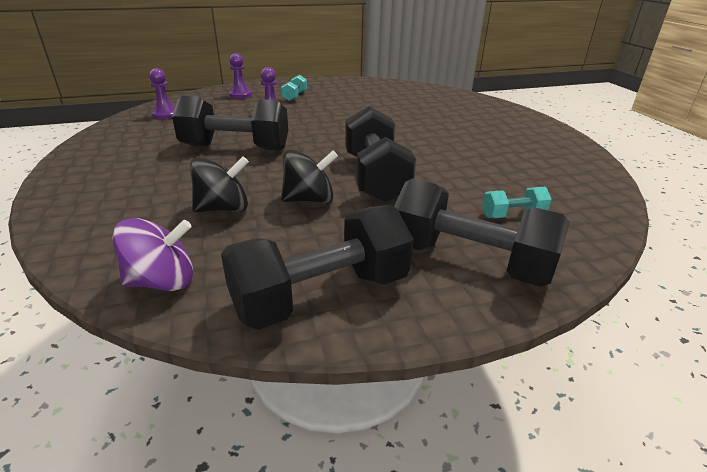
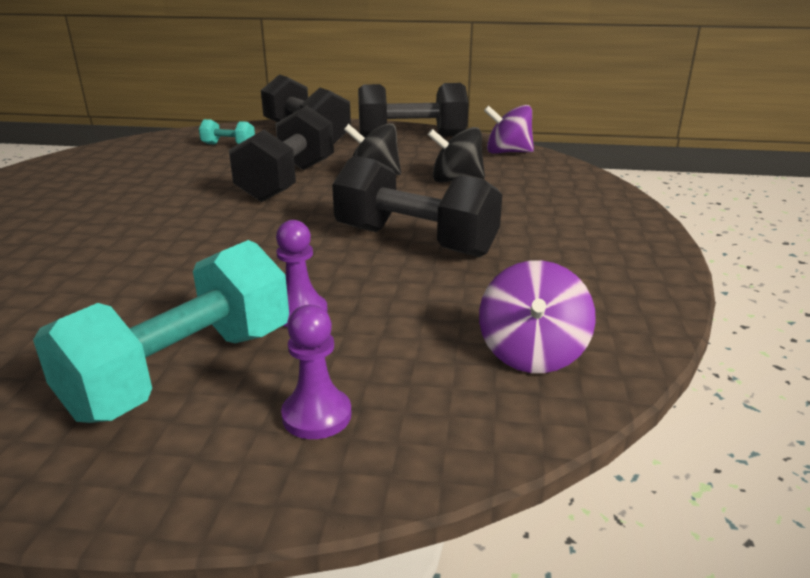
camera: 155 degrees left, 5 degrees down
purple pawn [149,68,175,119] -> purple spinning top [479,260,596,373]
turquoise dumbbell [281,75,307,101] -> turquoise dumbbell [33,240,289,423], size x2.16

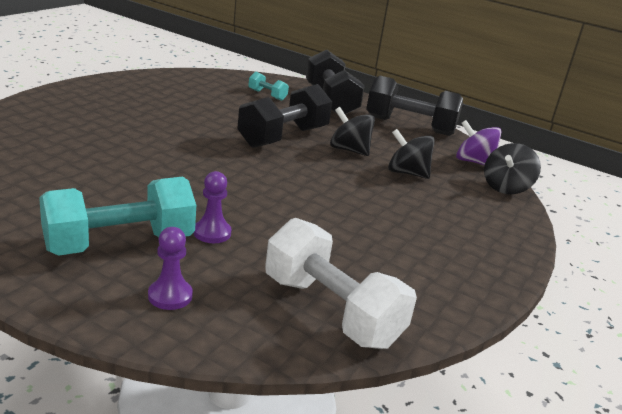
camera: 20 degrees right, 0 degrees up
black dumbbell [332,156,502,257] -> none
purple spinning top [479,260,596,373] -> white dumbbell [265,218,417,349]
none -> black spinning top [484,143,541,194]

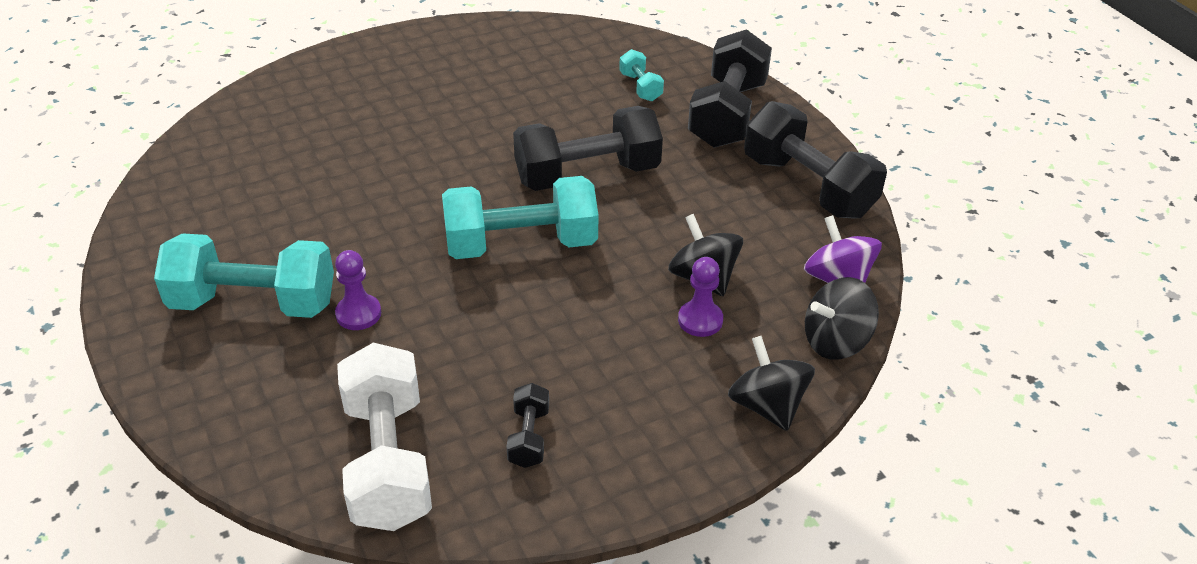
camera: 35 degrees right, 15 degrees up
purple pawn [148,227,193,310] -> purple pawn moved to [678,257,723,337]
black spinning top [330,107,375,156] -> black spinning top moved to [728,336,815,431]
none -> turquoise dumbbell [442,176,599,259]
none -> black dumbbell [506,383,549,468]

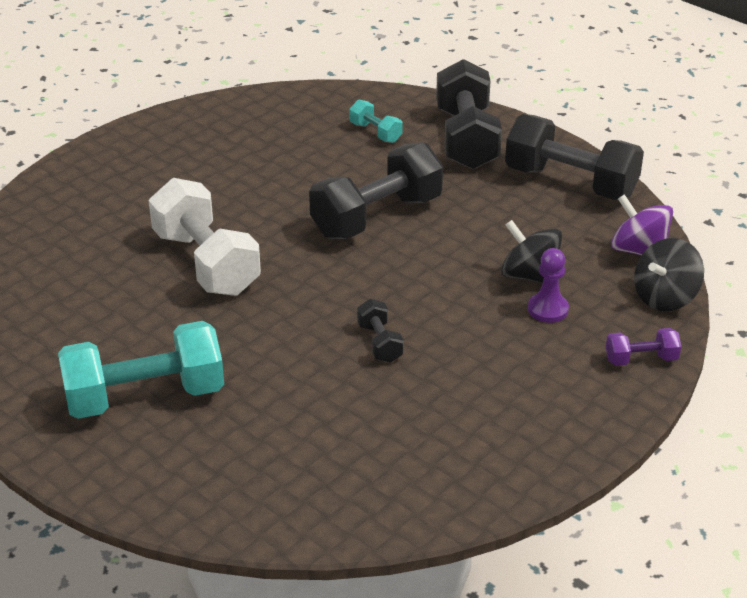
camera: 20 degrees left, 5 degrees down
purple pawn [335,250,381,330] -> none
white dumbbell [337,343,432,531] -> white dumbbell moved to [149,178,261,296]
turquoise dumbbell [442,176,599,259] -> none
black dumbbell [506,383,549,468] -> black dumbbell moved to [357,299,404,363]
black spinning top [728,336,815,431] -> purple dumbbell [606,328,681,366]

